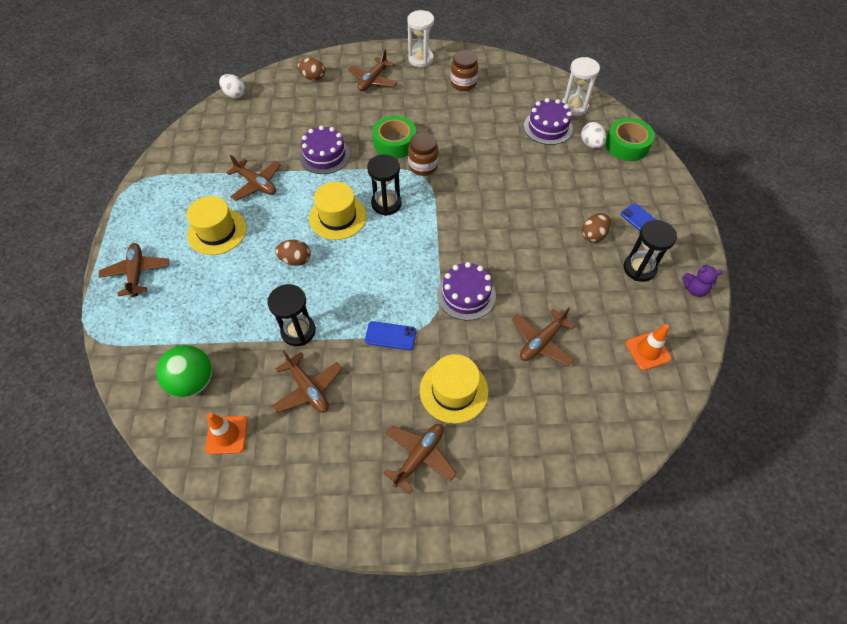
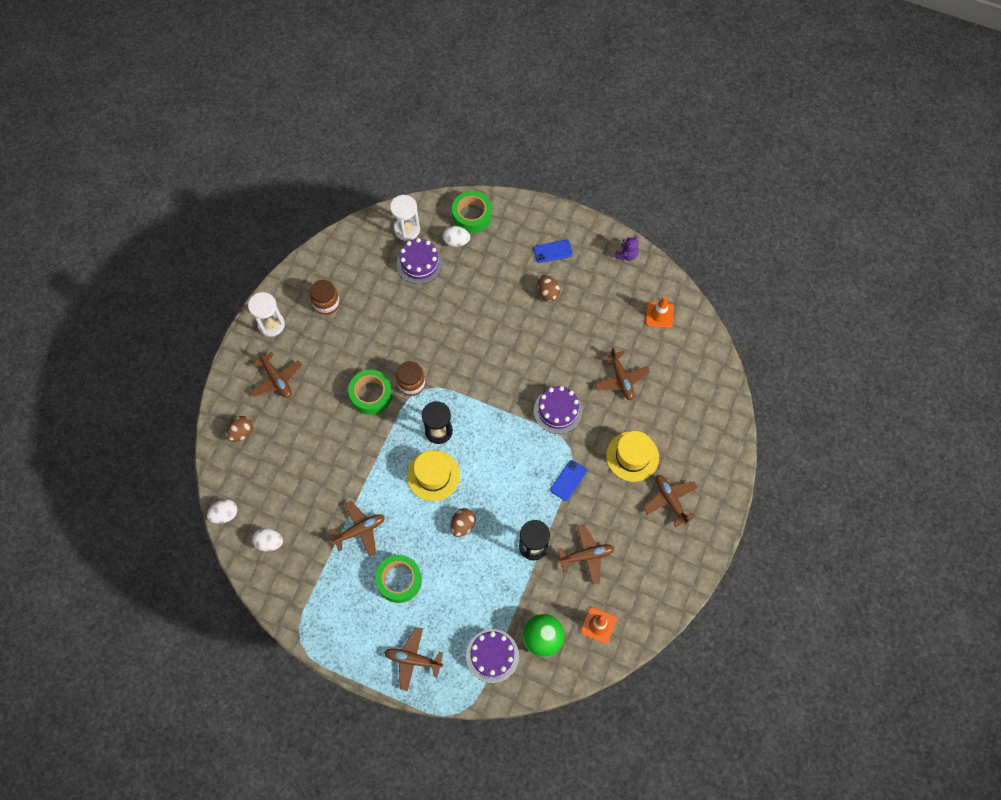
camera: 65 degrees left, 10 degrees up
yellow hat [187,196,247,255] -> green tape [375,555,422,603]
purple cake [299,125,350,174] -> purple cake moved to [466,629,519,683]
black hourglass [624,220,677,282] -> none
none -> white egg [252,528,283,551]

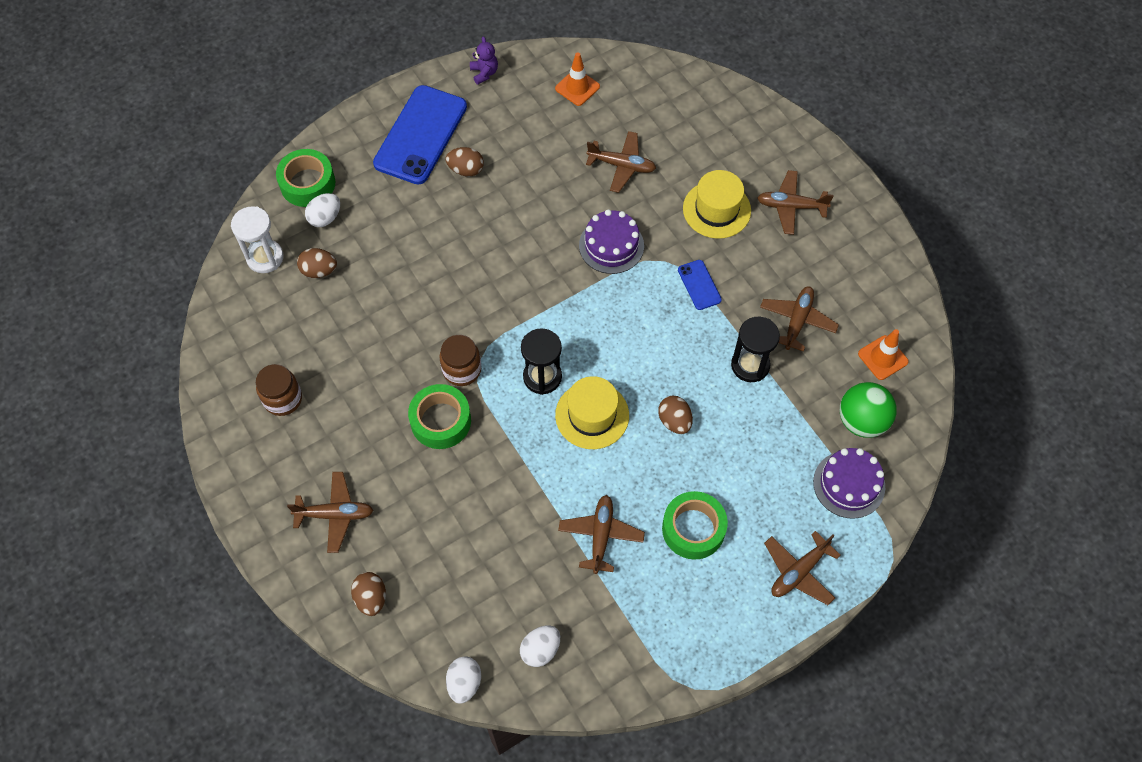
camera: 55 degrees left, 5 degrees down
white hourglass [248,292,285,337] -> none
purple cake [397,238,443,284] -> brown egg [297,248,337,278]
blue phone [534,240,573,263] -> blue phone [373,85,467,185], size x2.21

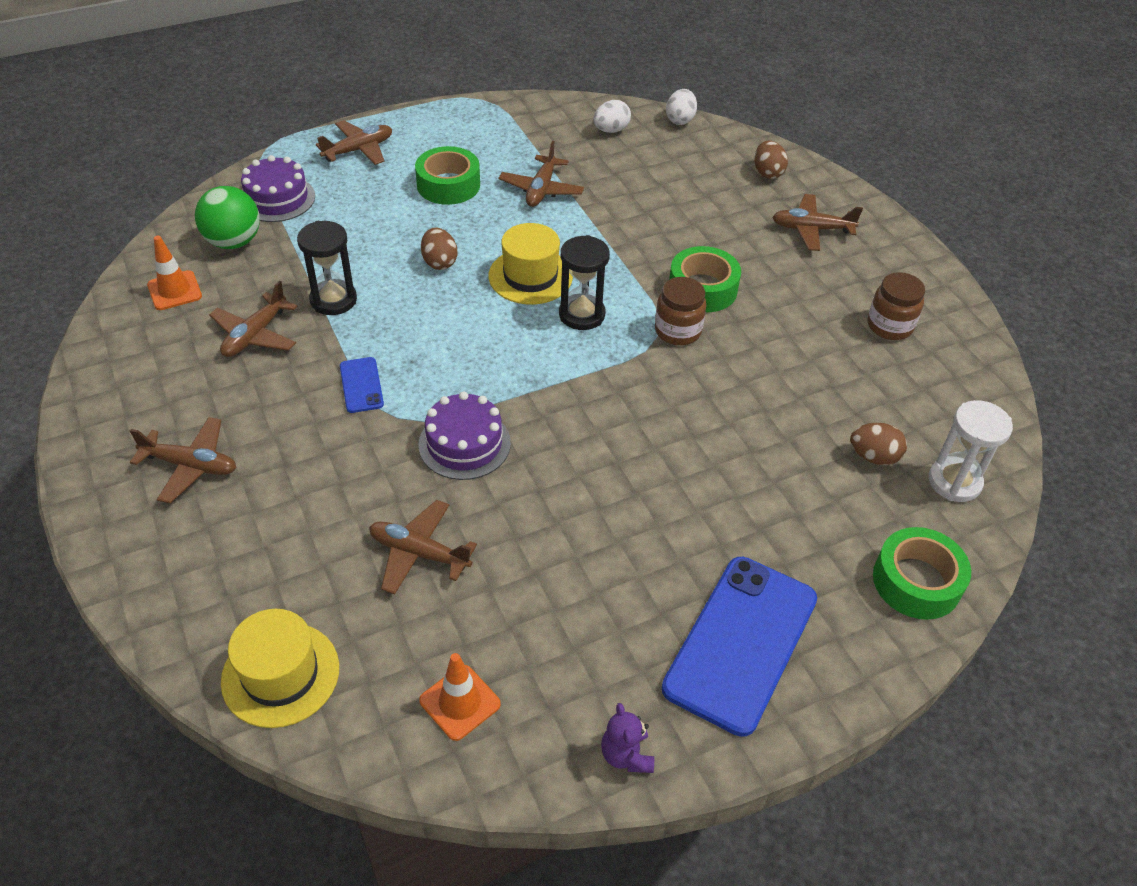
camera: 175 degrees left, 15 degrees down
white egg [305,193,340,227] -> none
brown egg [445,147,484,177] -> none
yellow hat [683,170,751,239] -> yellow hat moved to [221,609,339,728]

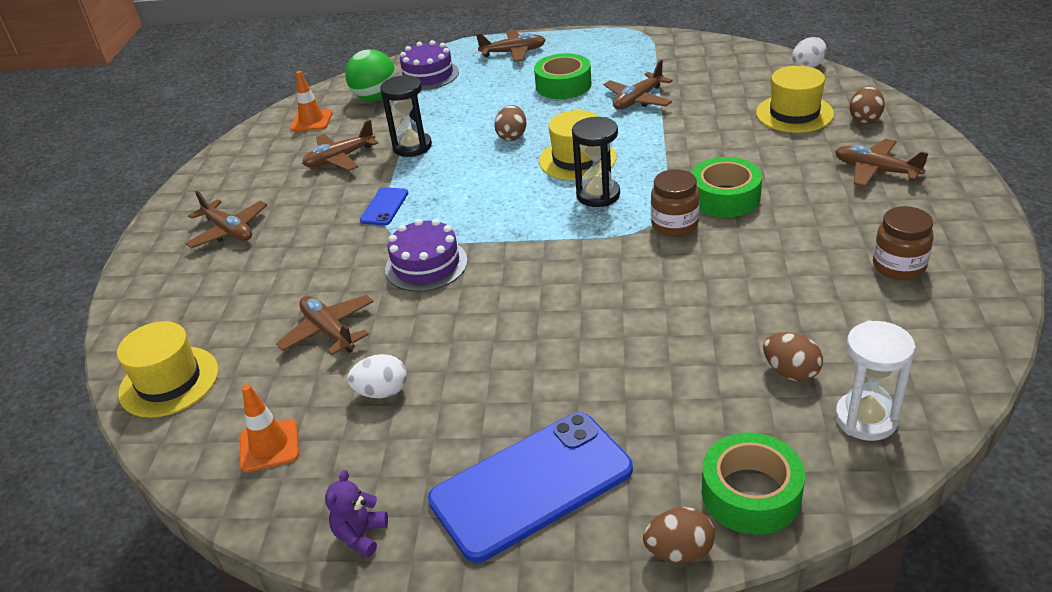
camera: 35 degrees right, 10 degrees down
white egg [593,100,631,133] -> white egg moved to [347,354,407,398]
none -> brown egg [643,507,715,564]
none -> yellow hat [756,66,834,133]

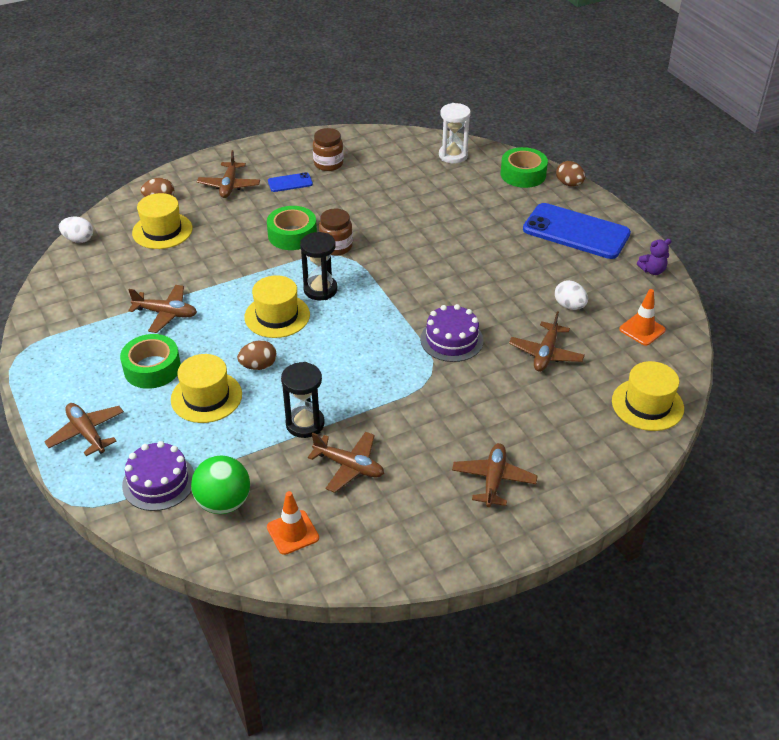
camera: 125 degrees left, 5 degrees up
blue phone [360,187,408,225] -> blue phone moved to [268,172,313,192]
brown egg [763,332,823,381] -> none
none -> yellow hat [171,354,242,423]

